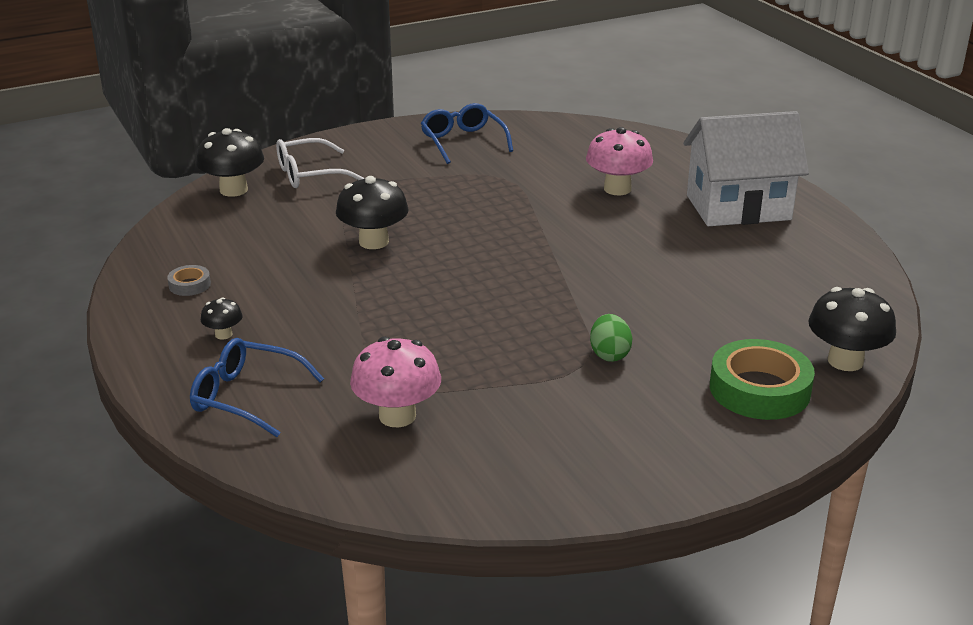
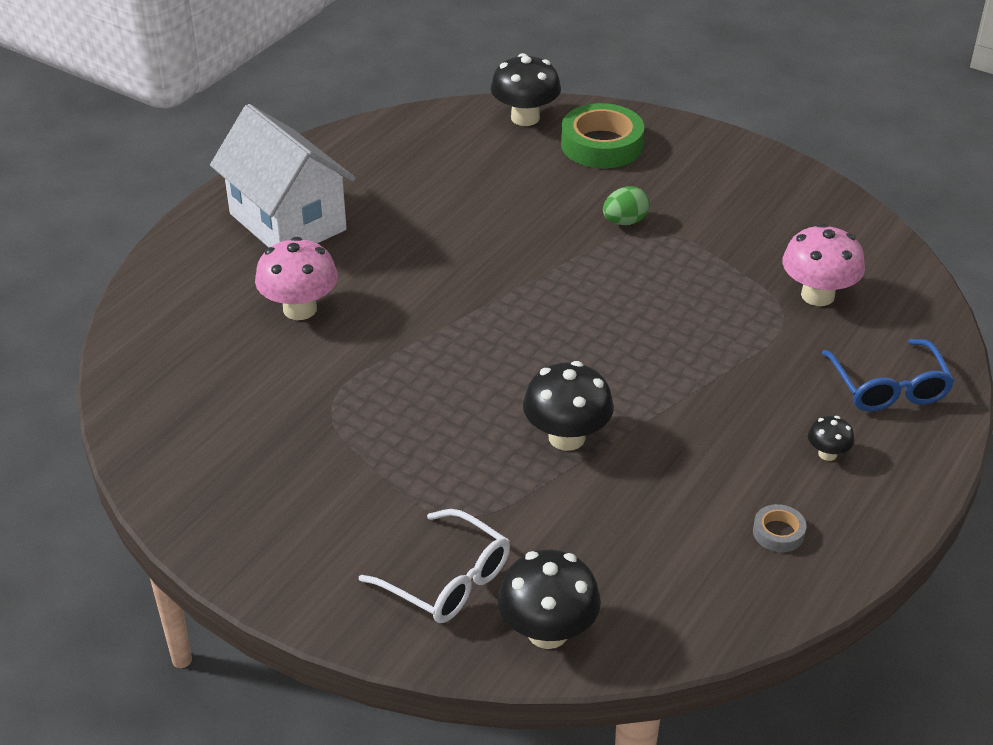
camera: 120 degrees left, 10 degrees up
blue glasses [421,103,513,164] -> none

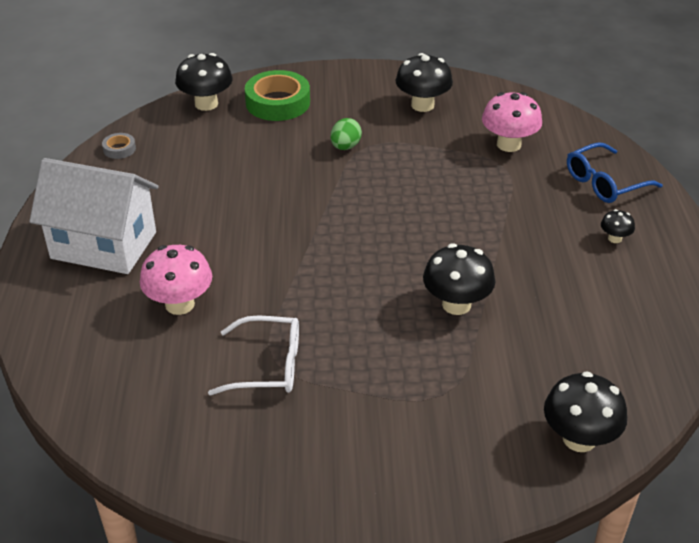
camera: 35 degrees left, 0 degrees up
white glasses [359,509,510,623] -> white glasses moved to [208,315,299,395]
grey tape [753,504,806,552] -> grey tape moved to [102,133,136,159]
blue glasses [822,339,955,411] -> blue glasses turned 105 degrees clockwise [567,142,663,203]
none -> black mushroom [396,53,453,112]

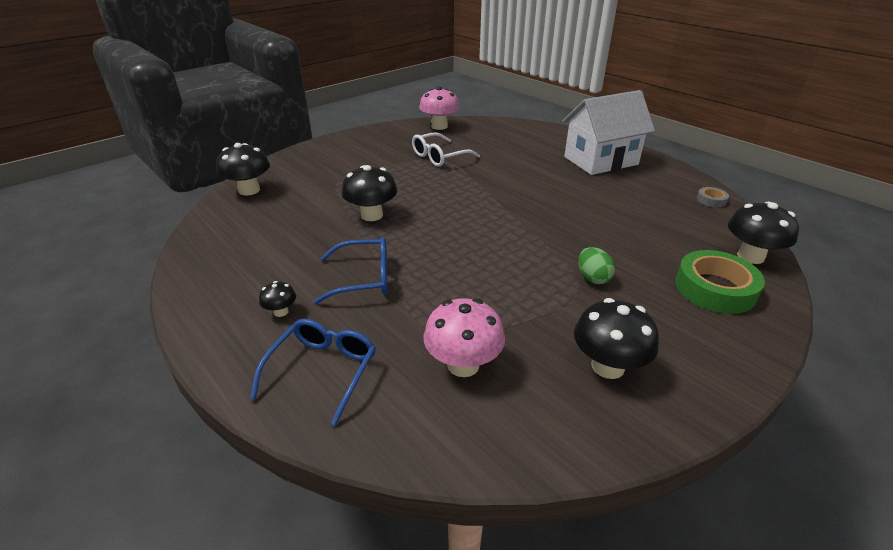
camera: 140 degrees right, 5 degrees down
pink mushroom [140,245,212,315] -> pink mushroom moved to [419,86,459,130]
none -> blue glasses [313,237,388,304]

